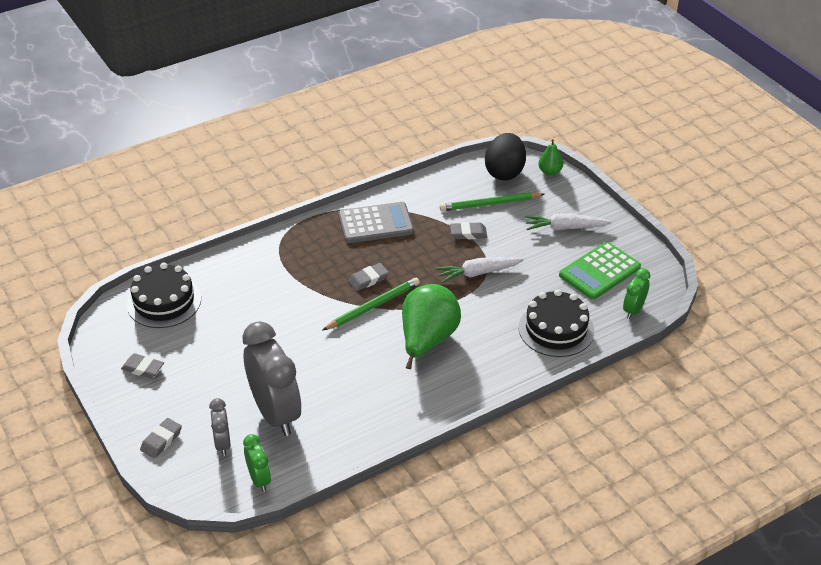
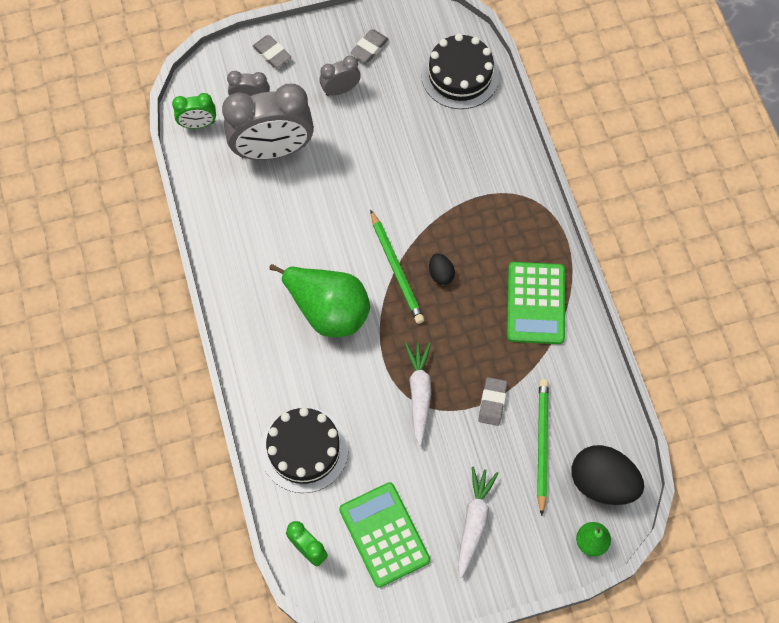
camera: 105 degrees right, 25 degrees up
grey calculator [338,202,414,243] -> green calculator [507,262,565,344]
grey eraser [348,263,389,291] -> black egg [429,254,455,285]
none -> grey clock [319,55,361,96]

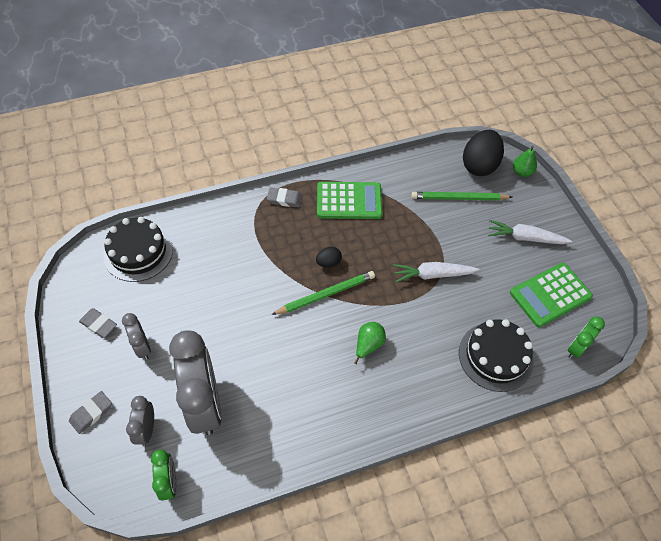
camera: 95 degrees left, 10 degrees down
green pear [269,264,370,337] -> green pear [355,322,386,364], size x0.48
grey eraser [478,377,507,426] -> grey eraser moved to [267,188,303,207]

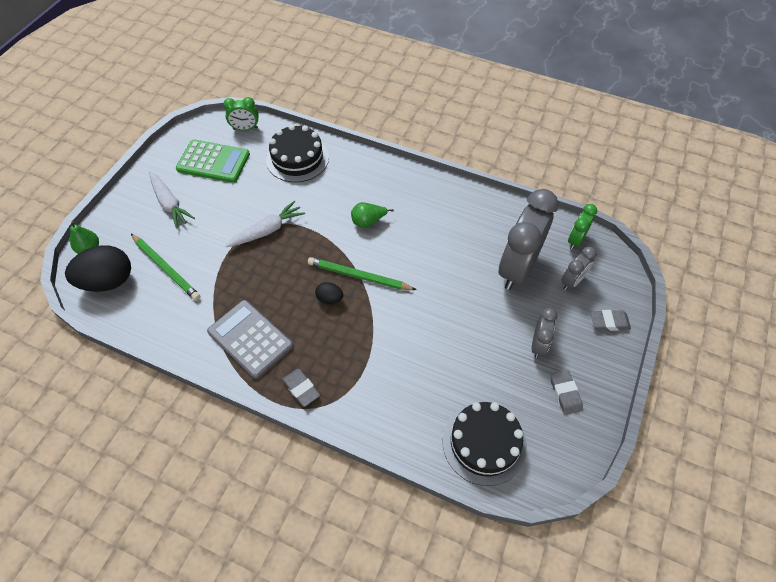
camera: 135 degrees left, 0 degrees up
green calculator [317,182,383,219] -> grey calculator [207,300,293,379]
white carrot [393,262,479,282] -> white carrot turned 75 degrees counterclockwise [225,201,305,247]

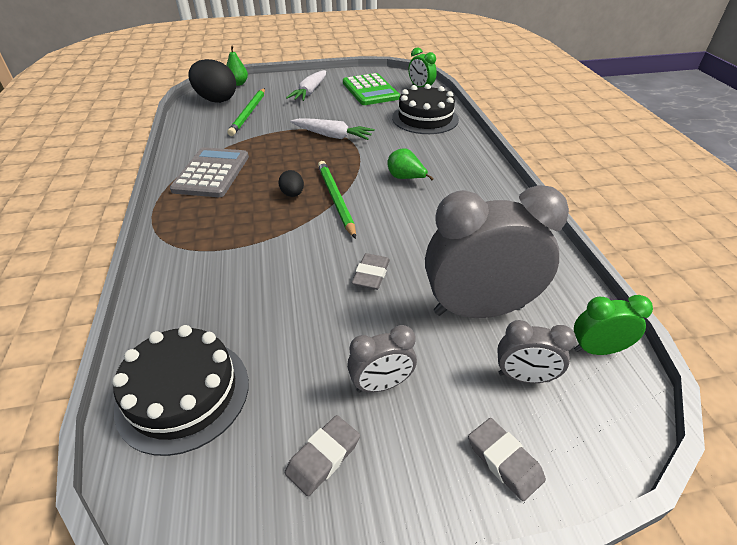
camera: 55 degrees right, 15 degrees down
grey eraser [282,369,320,407] -> grey eraser moved to [352,253,390,290]

